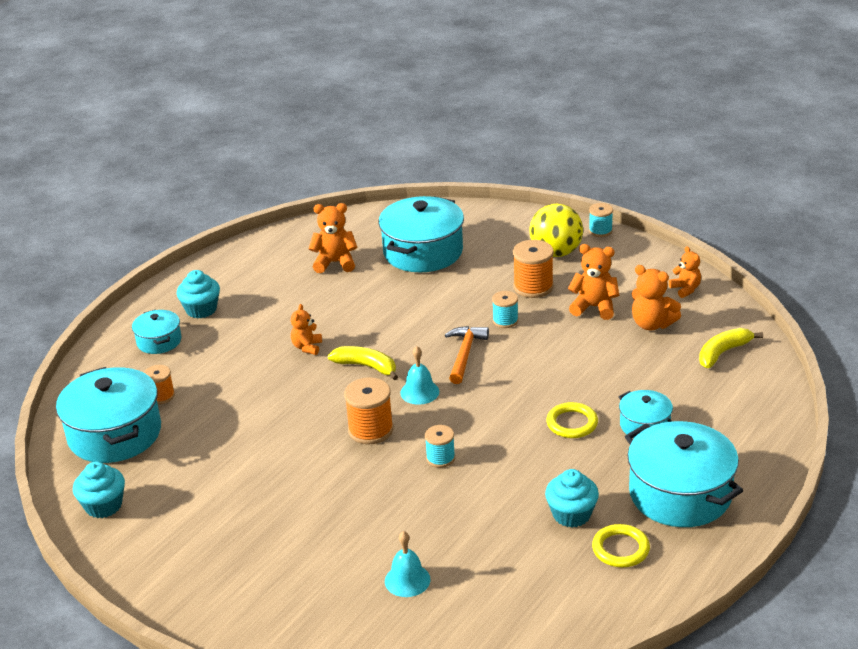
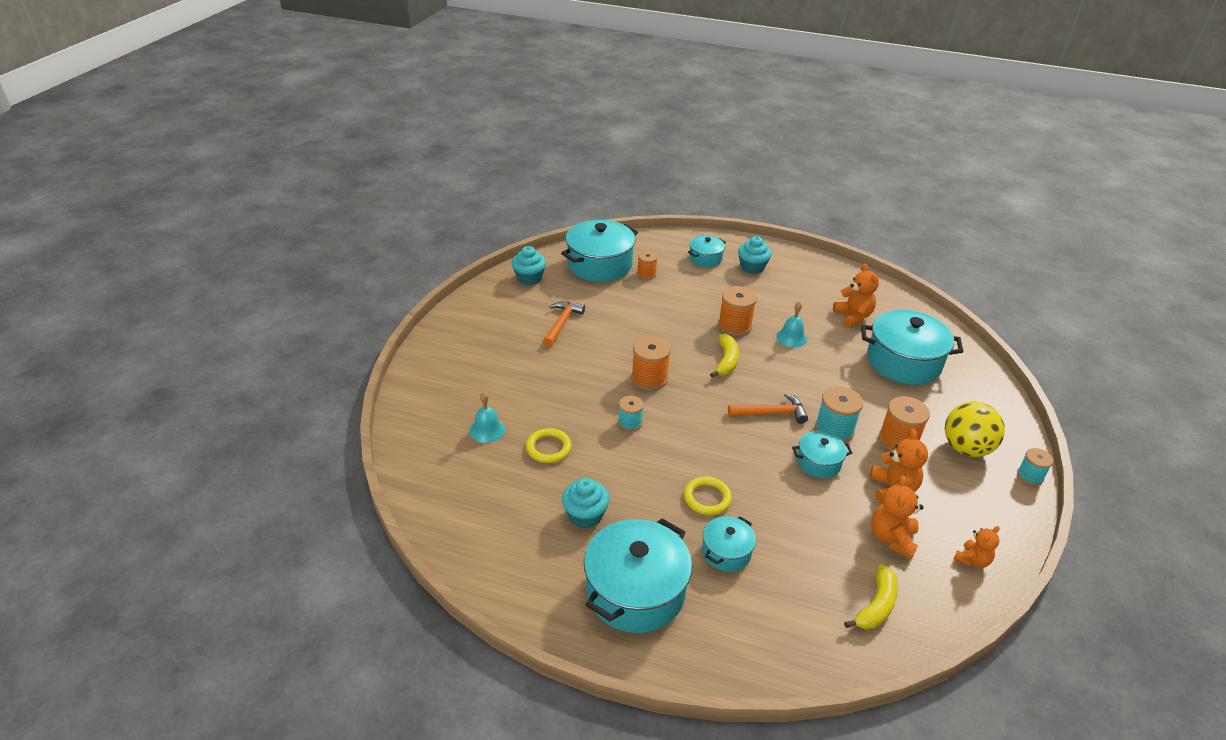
camera: 70 degrees right, 5 degrees up
orange teddy bear [291,304,322,355] -> orange spool [718,286,757,336]
turquoise bell [400,346,439,405] -> turquoise bell moved to [776,301,807,347]
turquoise spool [492,291,518,328] -> turquoise spool [815,386,863,443], size x1.61
yellow ring [592,524,650,567] -> yellow ring moved to [526,428,572,463]
yellow banana [699,328,763,368] -> yellow banana turned 90 degrees clockwise [844,564,898,629]
none -> orange hammer [543,301,585,347]
none -> turquoise pot [792,431,852,478]

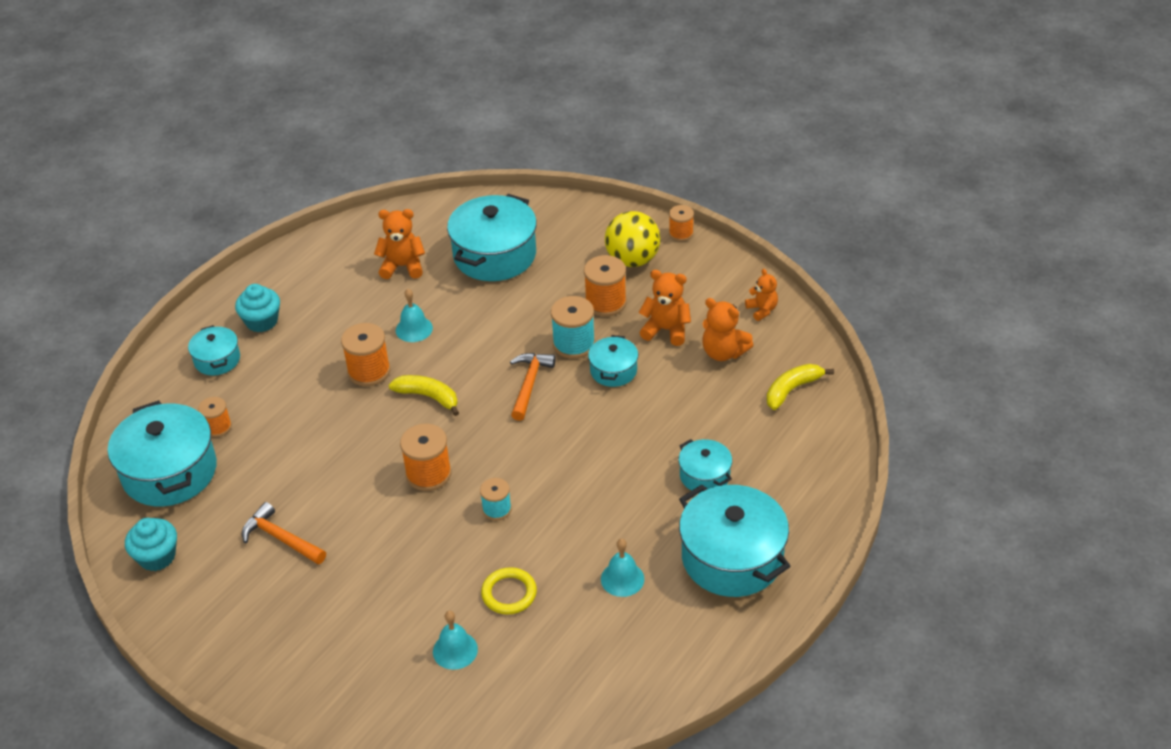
camera: 70 degrees left, 5 degrees up
turquoise cupcake [562,478,609,529] -> turquoise bell [601,539,644,597]
yellow ring [684,477,732,515] -> none
yellow banana [844,564,898,629] -> yellow banana turned 90 degrees counterclockwise [767,364,834,410]
turquoise spool [1017,448,1053,486] -> orange spool [669,205,694,241]

